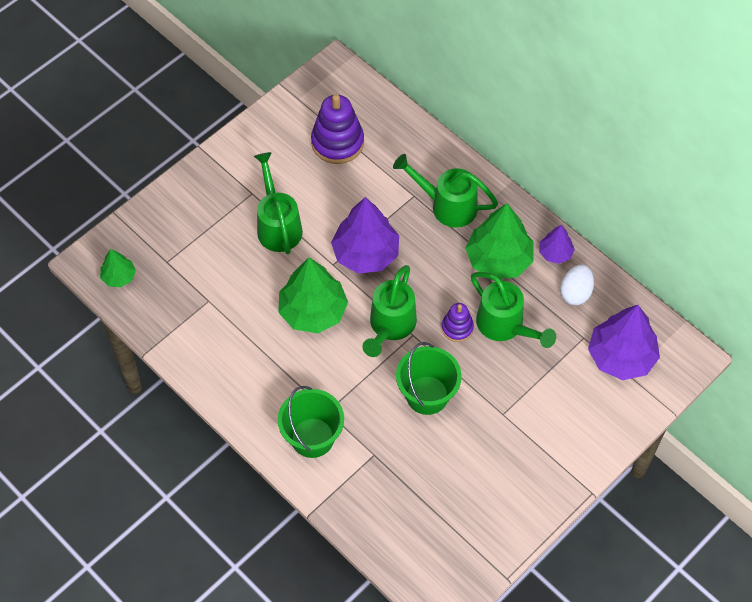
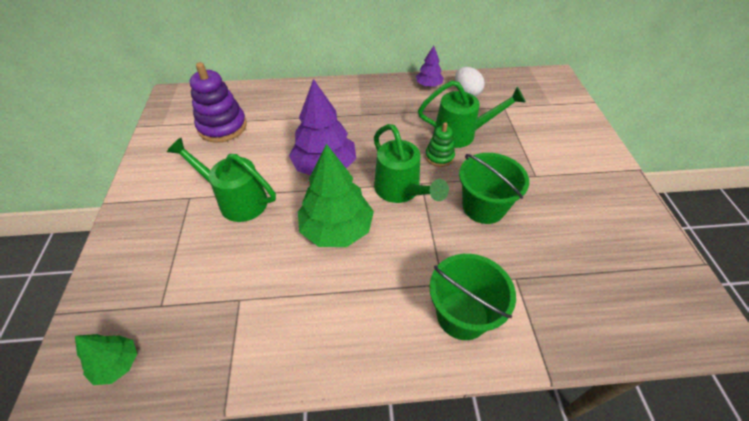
camera: 50 degrees left, 10 degrees down
green watering can [393,154,498,228] -> none
purple stacking toy [442,303,474,342] -> green stacking toy [425,122,455,167]
green tree [465,203,534,279] -> none
purple tree [588,305,660,380] -> none

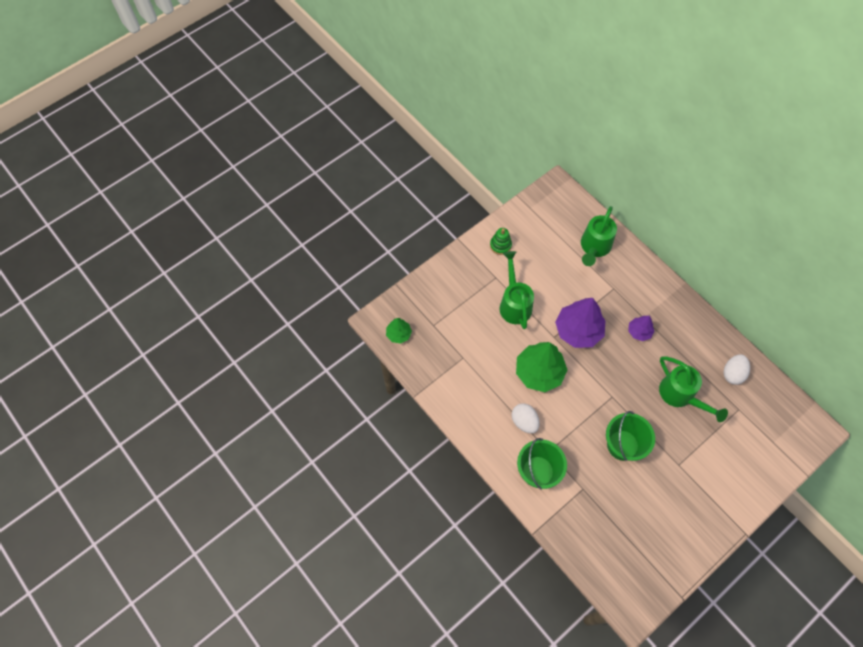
camera: 55 degrees right, 15 degrees up
purple stacking toy [190,62,247,143] -> none
green watering can [374,124,449,203] -> green watering can moved to [581,206,617,266]
purple tree [416,46,444,87] -> purple tree moved to [628,316,654,341]
green stacking toy [425,122,455,167] -> green stacking toy moved to [490,228,512,255]
none -> white egg [512,403,540,433]

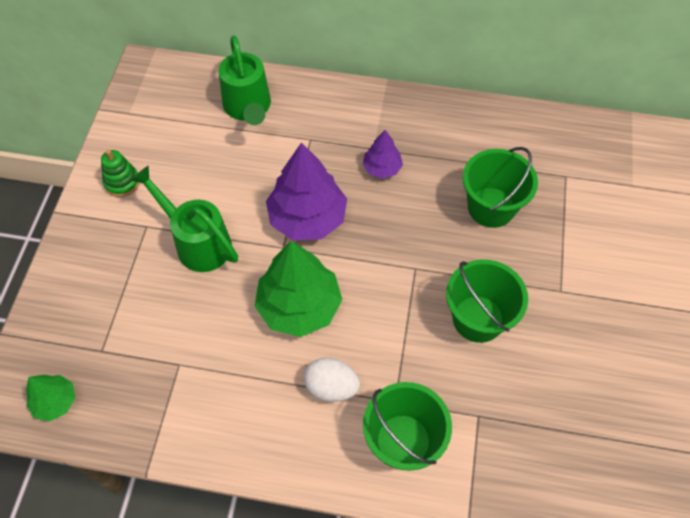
camera: 40 degrees left, 5 degrees down
green watering can [659,356,728,422] -> green bucket [463,147,538,228]
white egg [724,354,750,385] -> none

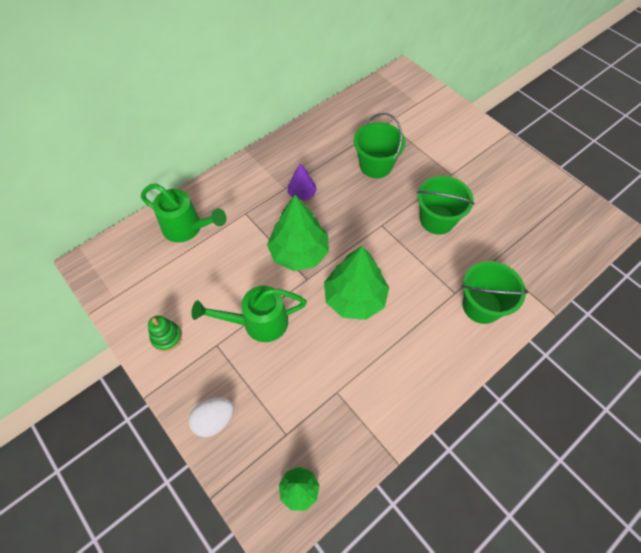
camera: 50 degrees left, 0 degrees up
purple tree [266,142,347,240] -> green tree [267,195,329,271]
white egg [304,358,360,402] -> white egg moved to [189,397,233,437]

